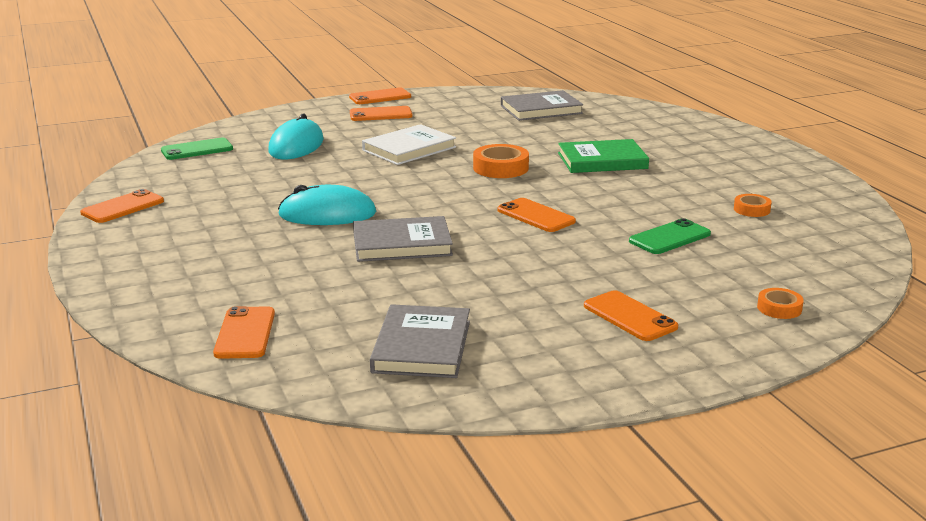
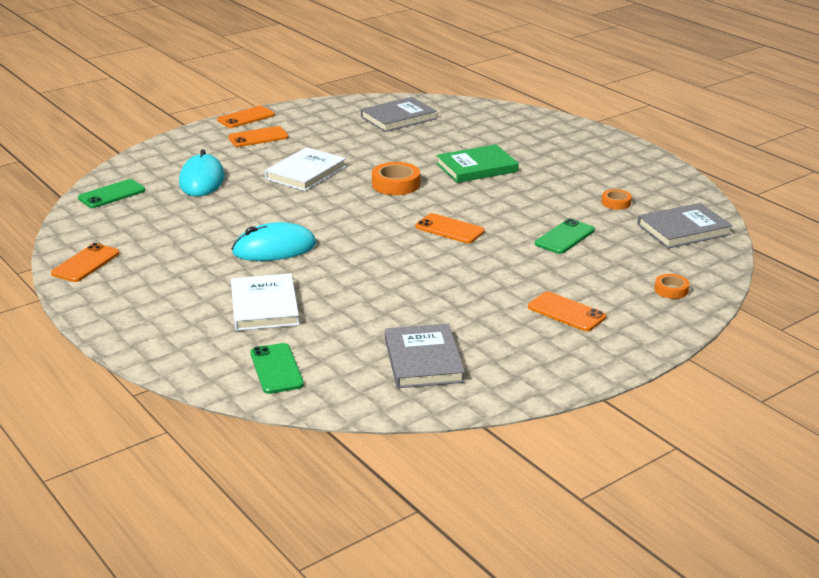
camera: 15 degrees left, 5 degrees up
orange phone [213,306,275,359] -> green phone [250,343,304,394]
grey book [353,216,453,262] -> grey book moved to [637,203,733,249]
none -> white book [231,273,299,331]

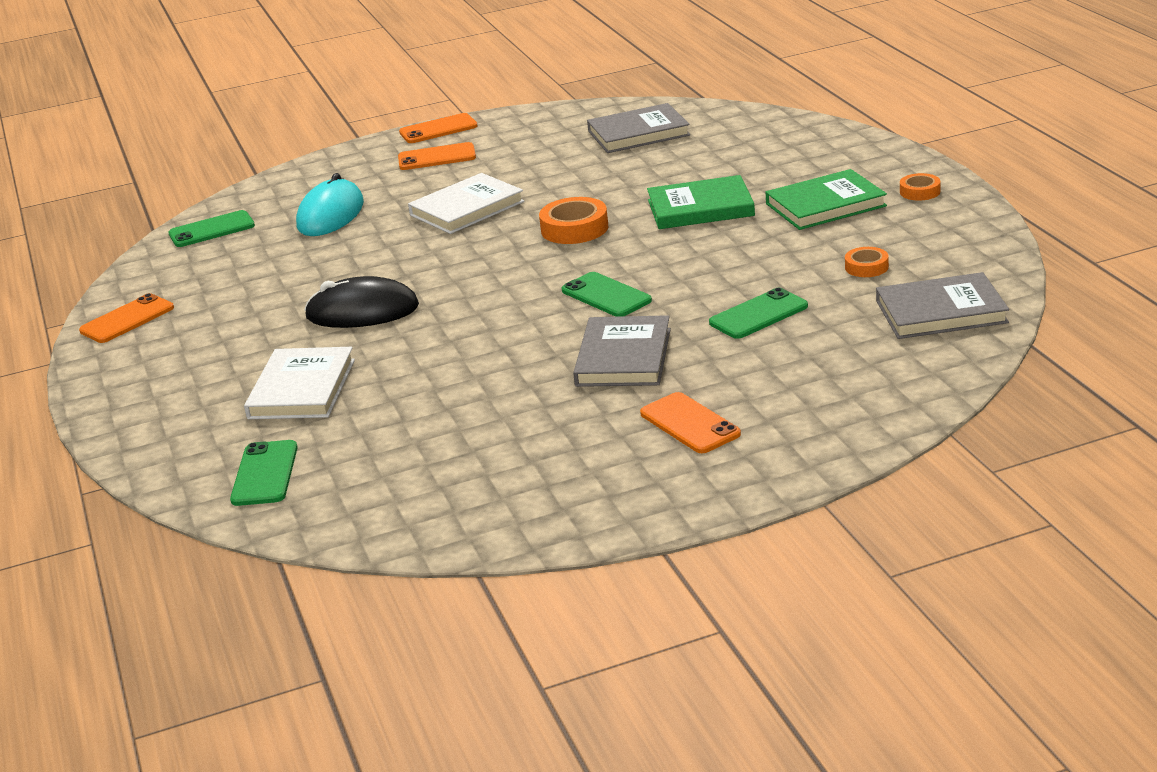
camera: 20 degrees right, 0 degrees up
turquoise mouse [232,222,316,261] -> black mouse [304,276,419,328]
grey book [385,324,465,388] -> grey book moved to [573,315,671,387]
orange phone [415,213,485,243] -> green phone [562,272,652,317]
orange tape [655,274,689,299] -> orange tape moved to [900,173,940,201]
none -> green book [766,169,887,230]

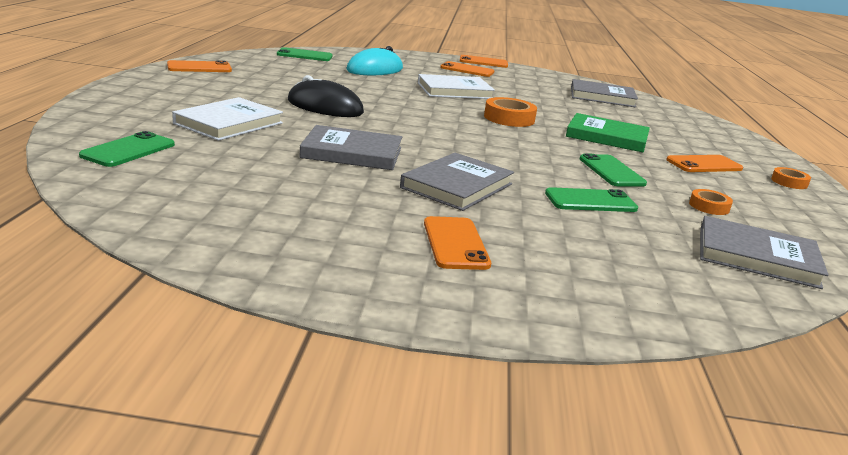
camera: 20 degrees right, 5 degrees down
green phone [562,272,652,317] -> green phone moved to [580,154,647,186]
green book [766,169,887,230] -> orange phone [666,155,743,172]
none -> grey book [300,125,402,170]

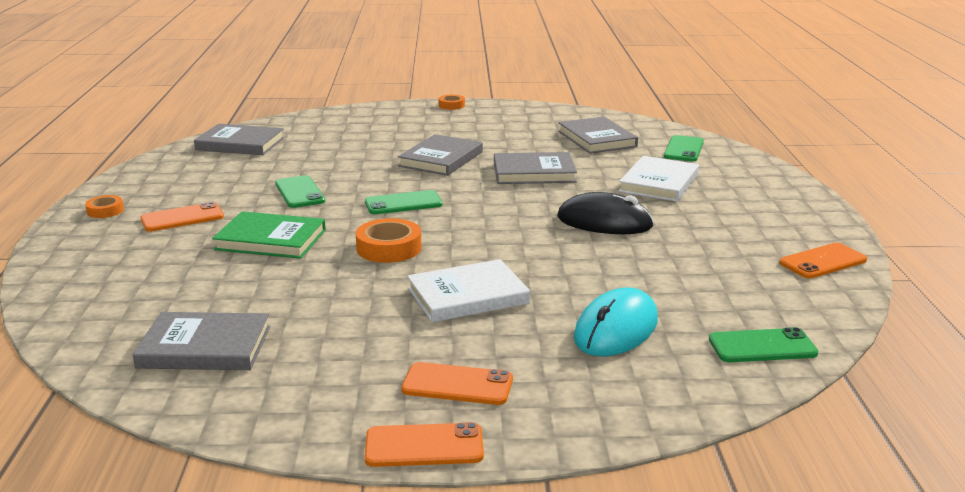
camera: 175 degrees right, 0 degrees up
orange phone [424,216,491,270] -> none
green phone [545,187,638,212] -> green phone moved to [365,190,443,214]
orange tape [689,189,733,215] -> orange tape moved to [439,95,465,110]
none -> grey book [558,117,638,154]

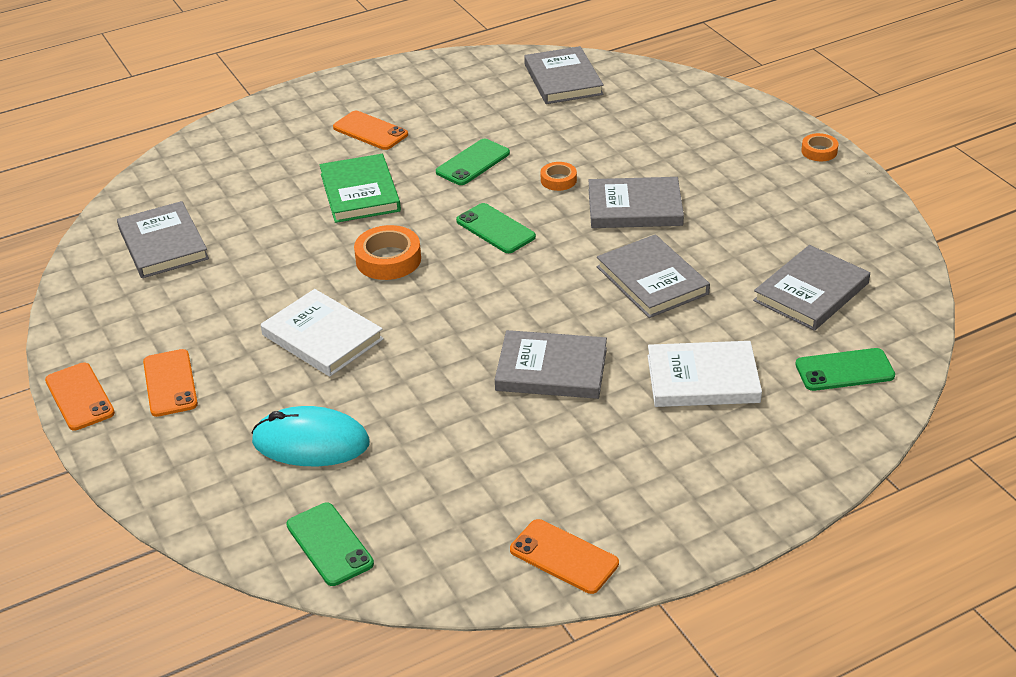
camera: 65 degrees right, 15 degrees up
orange tape [85,195,124,218] -> orange tape moved to [541,162,577,191]
black mouse [557,192,654,234] -> grey book [495,330,607,399]

